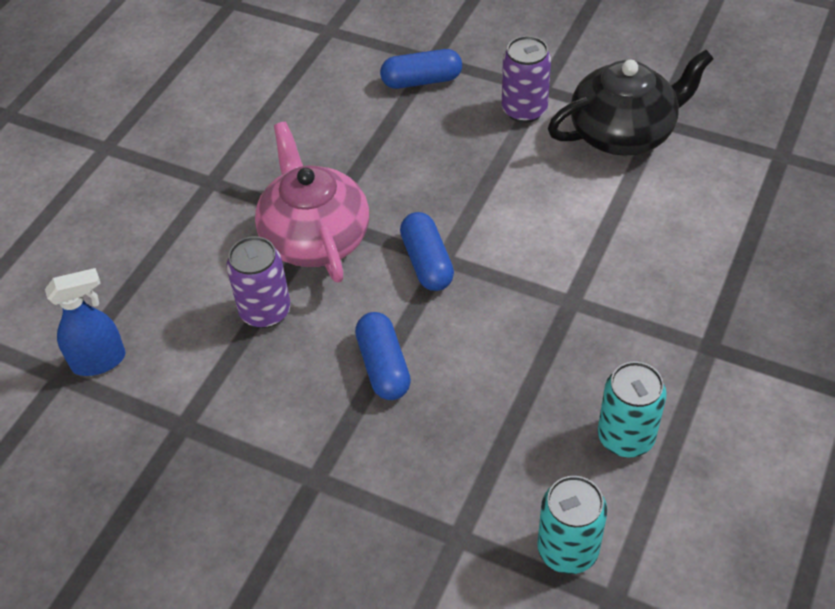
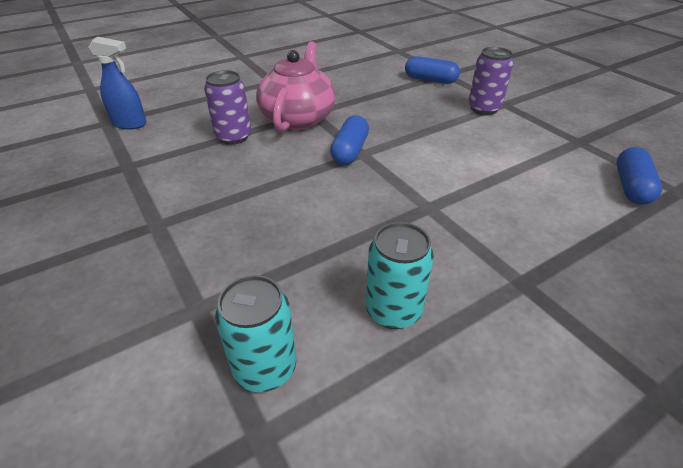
camera: 30 degrees right, 10 degrees down
blue capsule [355,312,411,400] -> blue capsule moved to [617,147,662,205]
black teapot [548,49,714,156] -> none

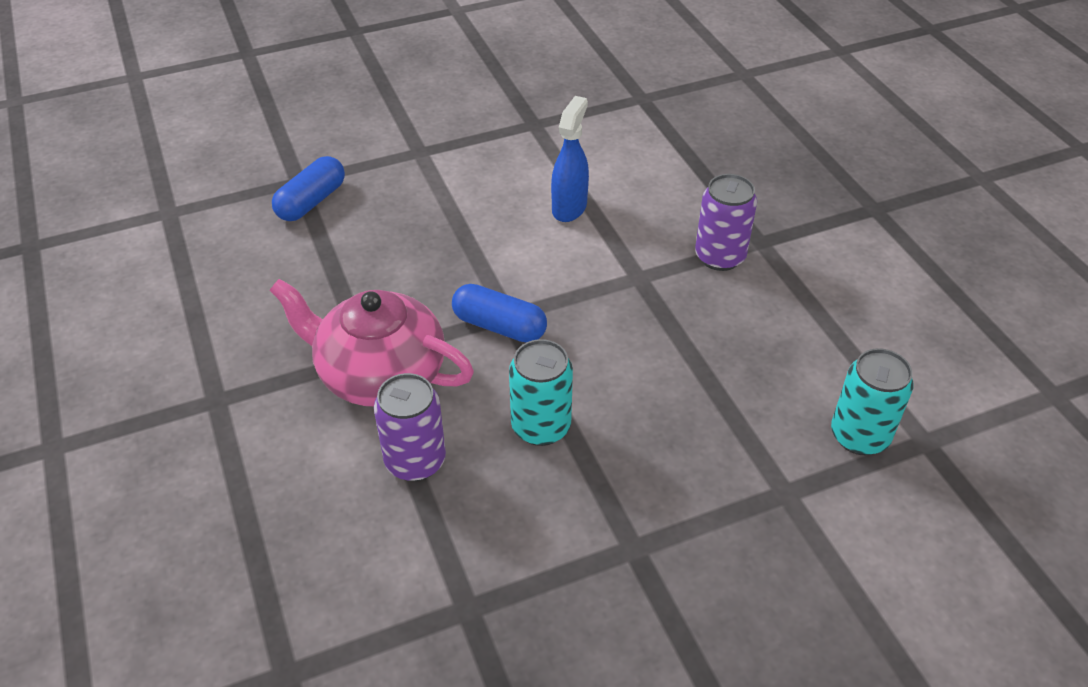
camera: 80 degrees left, 5 degrees up
blue spray bottle [88,37,147,130] -> blue spray bottle moved to [551,96,589,222]
turquoise can [366,222,434,329] -> turquoise can moved to [509,339,573,446]
purple can [468,47,513,115] -> purple can moved to [695,174,757,271]
blue capsule [617,147,662,205] -> none

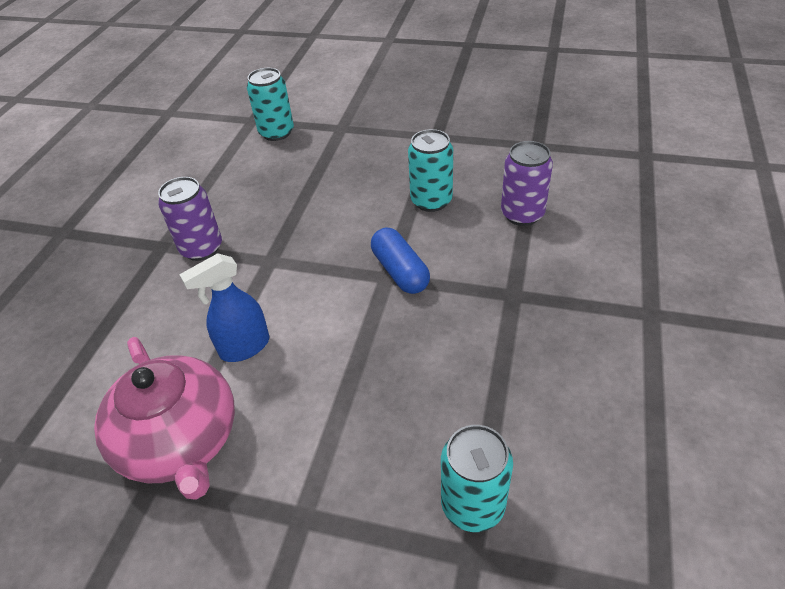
camera: 140 degrees left, 0 degrees up
pink teapot [269,279,474,407] -> pink teapot moved to [94,337,235,500]
blue capsule [272,156,345,221] -> turquoise can [441,425,513,532]

